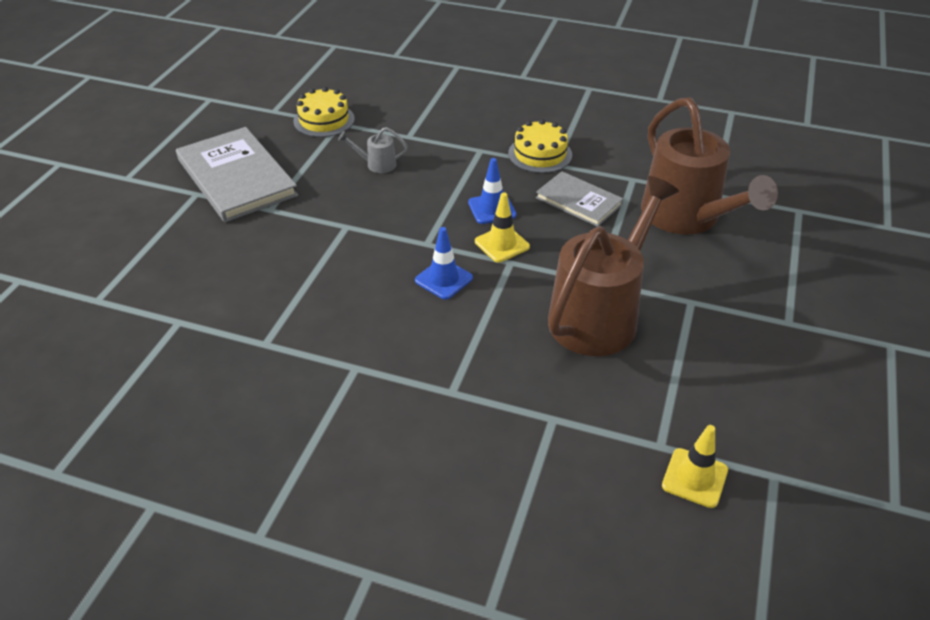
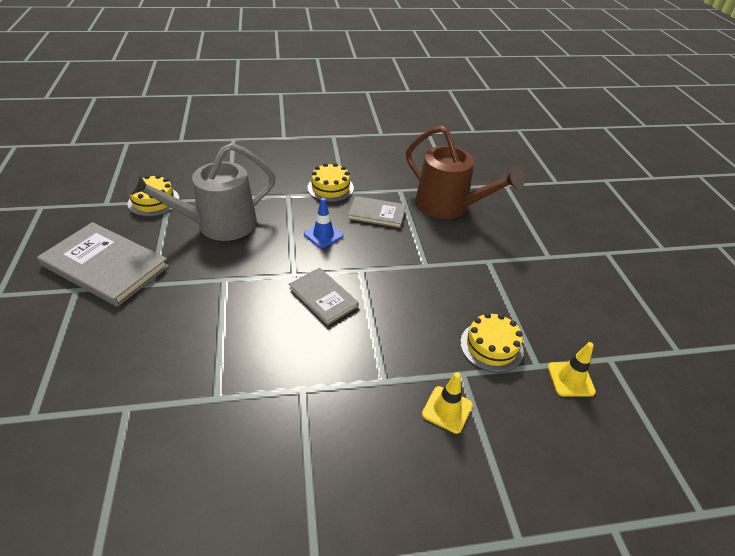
camera: 30 degrees left, 0 degrees up
grey watering can [338,127,408,173] -> grey watering can [127,143,276,241], size x2.50
blue traffic cone [415,227,473,300] -> grey book [289,268,359,326]
yellow traffic cone [475,192,530,263] -> yellow traffic cone moved to [422,372,473,434]
brown watering can [548,176,679,356] -> none
none -> yellow cake [460,313,524,373]

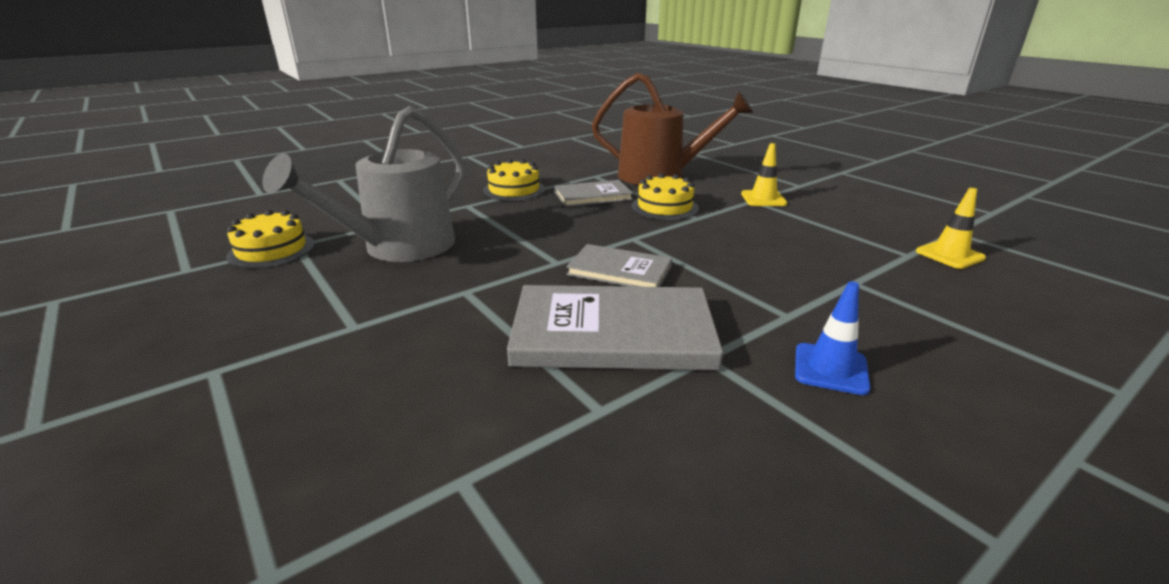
camera: 25 degrees left, 15 degrees down
grey book [37,222,169,307] -> grey book moved to [507,285,723,370]
blue traffic cone [304,198,343,248] -> blue traffic cone moved to [795,281,871,395]
yellow traffic cone [422,372,473,434] -> yellow traffic cone moved to [741,143,787,206]
yellow cake [460,313,524,373] -> yellow cake moved to [632,173,699,220]

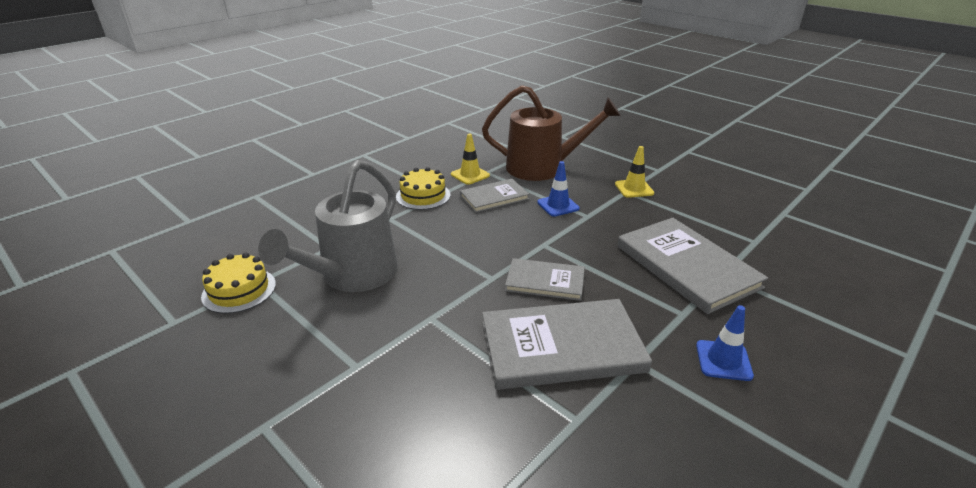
camera: 10 degrees left, 5 degrees up
yellow cake [632,173,699,220] -> blue traffic cone [537,161,580,217]
yellow traffic cone [916,188,986,269] -> yellow traffic cone moved to [451,134,490,185]
none -> grey book [617,218,768,314]

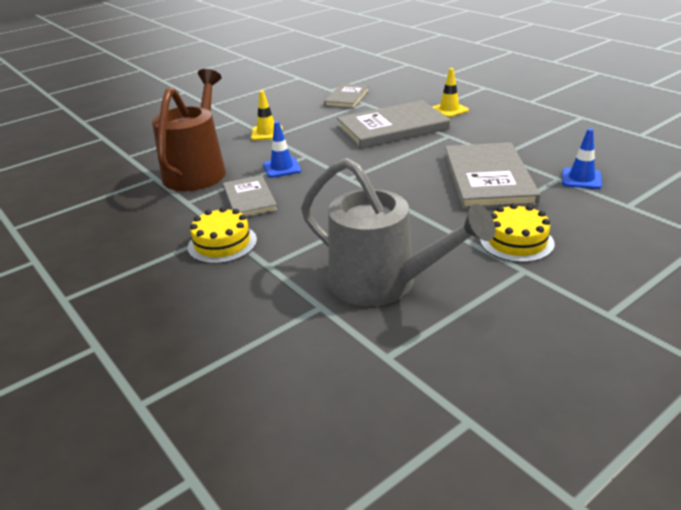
camera: 80 degrees left, 0 degrees up
yellow cake [201,253,276,314] -> yellow cake moved to [480,203,554,262]
yellow traffic cone [451,134,490,185] -> yellow traffic cone moved to [433,68,469,117]
grey book [505,258,585,301] -> grey book moved to [324,84,369,108]
blue traffic cone [696,305,754,381] -> blue traffic cone moved to [562,128,602,189]

